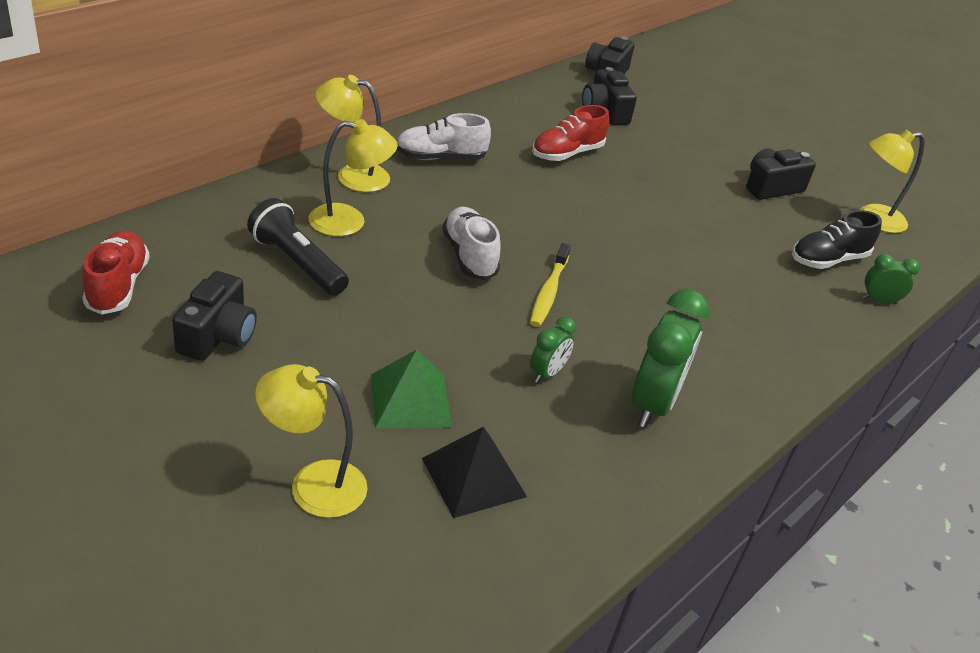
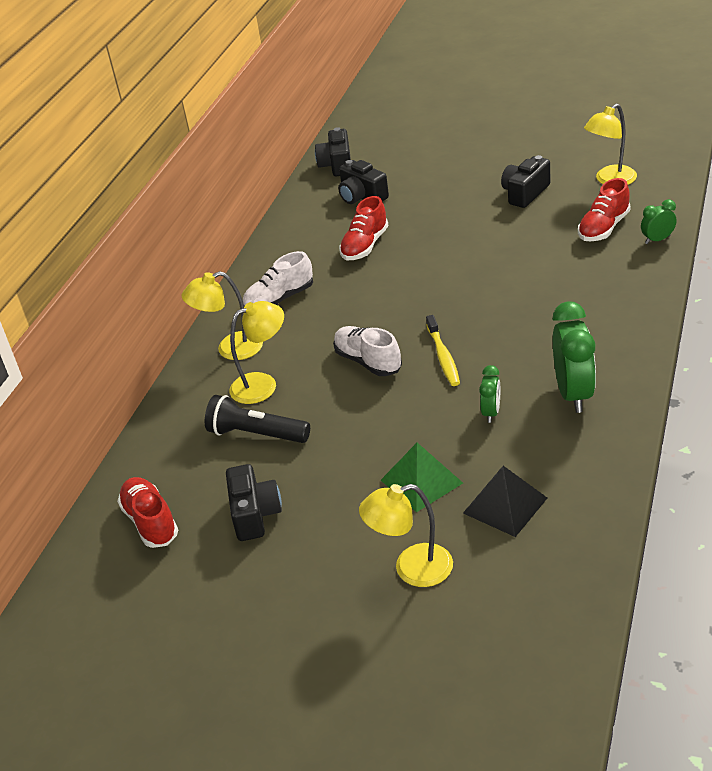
camera: 15 degrees left, 0 degrees up
black shoe [792,210,882,269] -> red shoe [578,178,631,241]

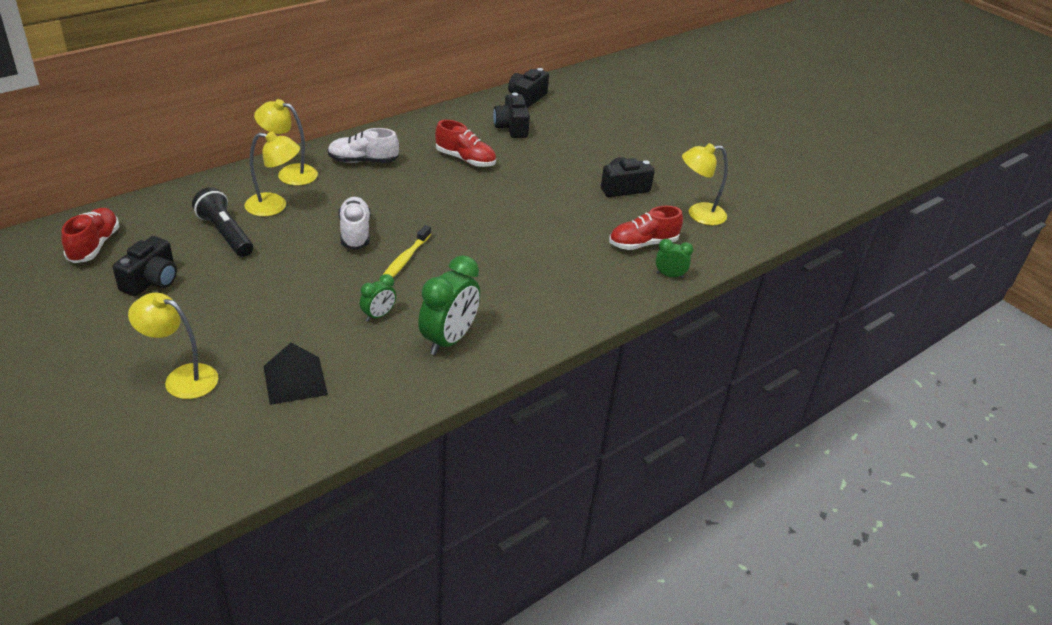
camera: 25 degrees right, 0 degrees up
red shoe [339,196,388,260] -> red shoe turned 120 degrees counterclockwise [435,120,496,167]
green pyramid [381,443,463,512] -> none

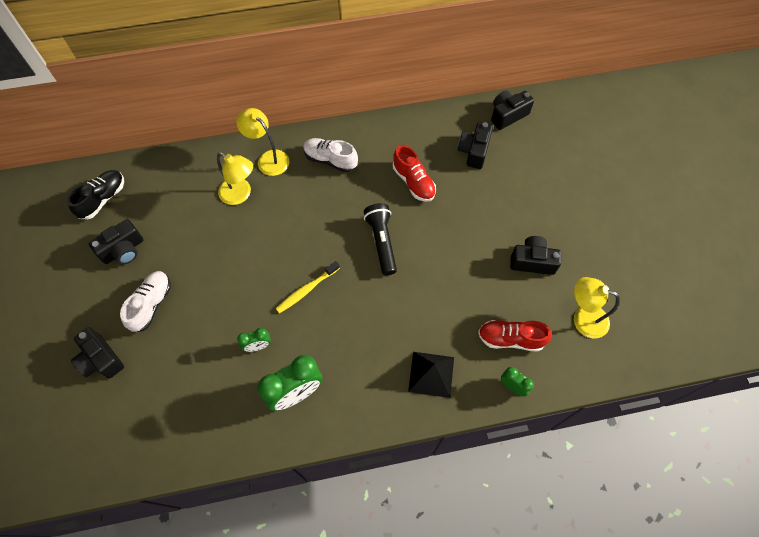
camera: 30 degrees right, 25 degrees up
red shoe [61,208,119,263] -> black shoe [67,170,124,220]
yellow lamp [128,293,218,399] -> black camera [71,327,124,378]
black flashlight [192,187,253,257] -> black flashlight moved to [363,203,397,276]
black pyramid [263,343,328,405] -> black pyramid moved to [408,352,454,398]
white shoe [338,197,371,250] -> white shoe moved to [120,271,171,333]

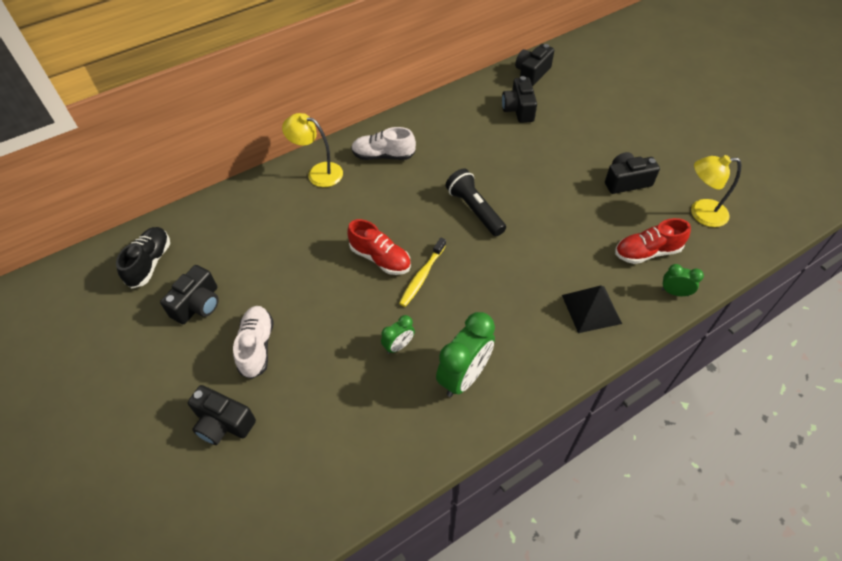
camera: 20 degrees left, 10 degrees down
yellow lamp [217,152,253,205] -> none
red shoe [393,145,436,202] -> red shoe moved to [347,219,411,275]

